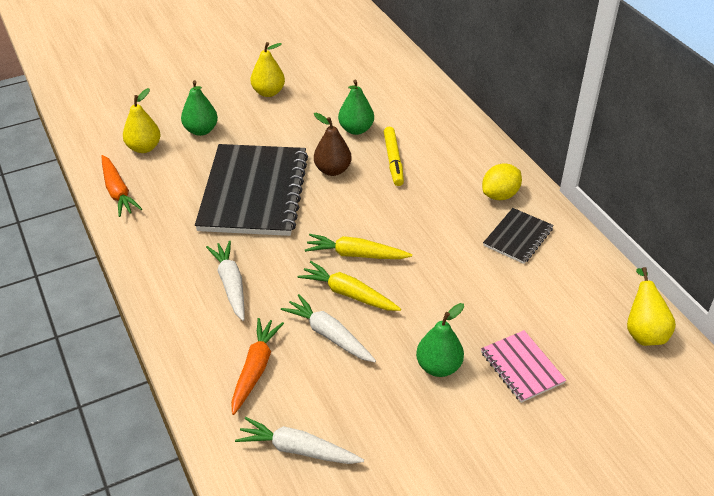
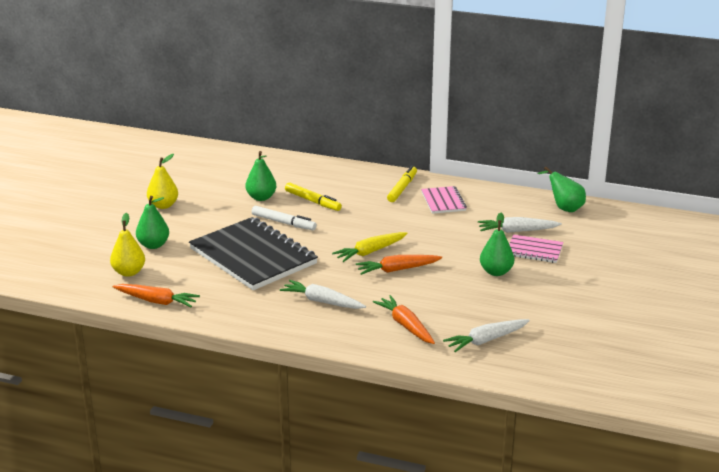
camera: 45 degrees left, 15 degrees down
white carrot [281,294,376,362] -> white carrot moved to [478,217,562,233]
yellow carrot [298,261,401,311] -> orange carrot [356,255,442,275]
brown pear [314,113,352,176] -> white marker [252,206,317,230]
yellow lemon [482,163,522,200] -> yellow marker [387,165,417,202]
black notebook [483,208,554,264] -> pink notebook [421,186,467,214]
yellow pear [627,267,676,346] -> green pear [537,167,586,212]

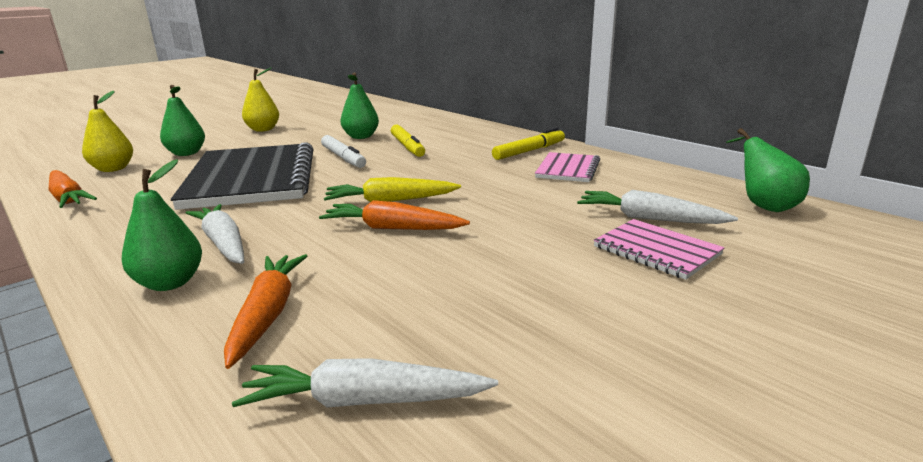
camera: 30 degrees right, 5 degrees down
green pear [480,213,514,276] -> green pear moved to [122,159,202,291]

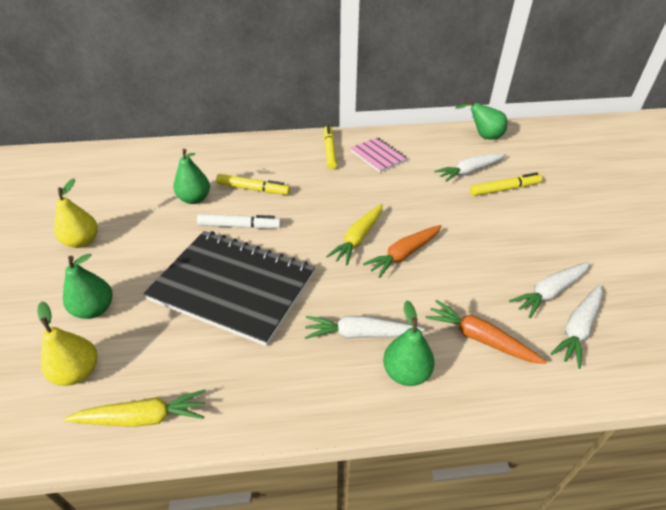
camera: 55 degrees left, 20 degrees up
orange carrot [49,170,97,208] -> yellow carrot [63,390,206,427]
pink notebook [594,219,725,280] -> yellow marker [470,172,542,196]
none -> white carrot [509,262,590,318]

